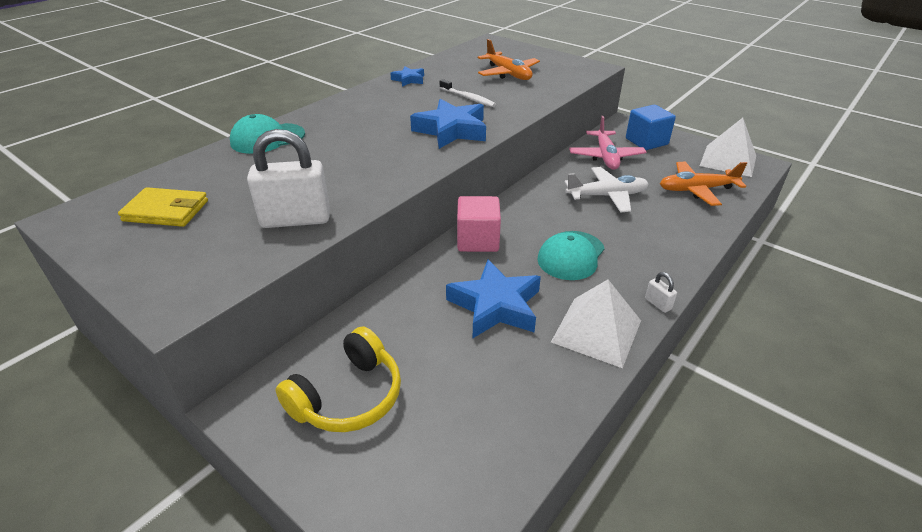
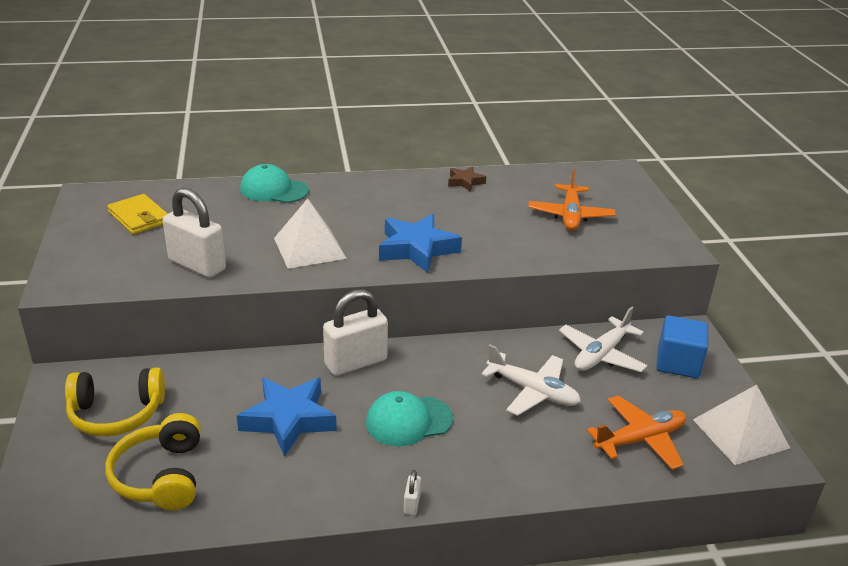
camera: 40 degrees right, 5 degrees down
blue star [390,66,424,86] -> brown star [448,166,486,192]
white toothbrush [440,79,496,107] -> none
pink cube [457,196,501,252] -> white padlock [323,289,388,376]
white pyramid [551,280,641,368] -> white pyramid moved to [274,198,347,269]
pink plane [569,116,646,170] -> white plane [559,307,648,372]
orange plane [660,161,747,206] -> orange plane turned 120 degrees clockwise [587,395,686,470]
none -> yellow headphones [106,413,201,510]

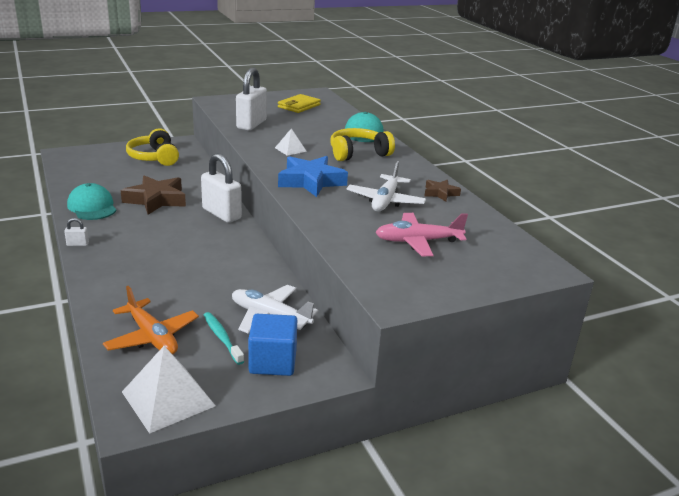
camera: 75 degrees right, 5 degrees down
yellow headphones [106,413,201,510] -> yellow headphones moved to [330,128,395,161]
blue star [237,378,337,457] -> brown star [121,175,186,215]
white pyramid [274,198,347,269] -> white pyramid [275,129,307,156], size x0.53
turquoise cap [366,391,453,446] -> turquoise cap moved to [67,183,117,220]
white plane [481,345,581,416] -> white plane moved to [346,161,426,211]
orange plane [528,169,616,231] -> pink plane [375,213,468,256]
none -> turquoise toothbrush [204,312,245,365]

